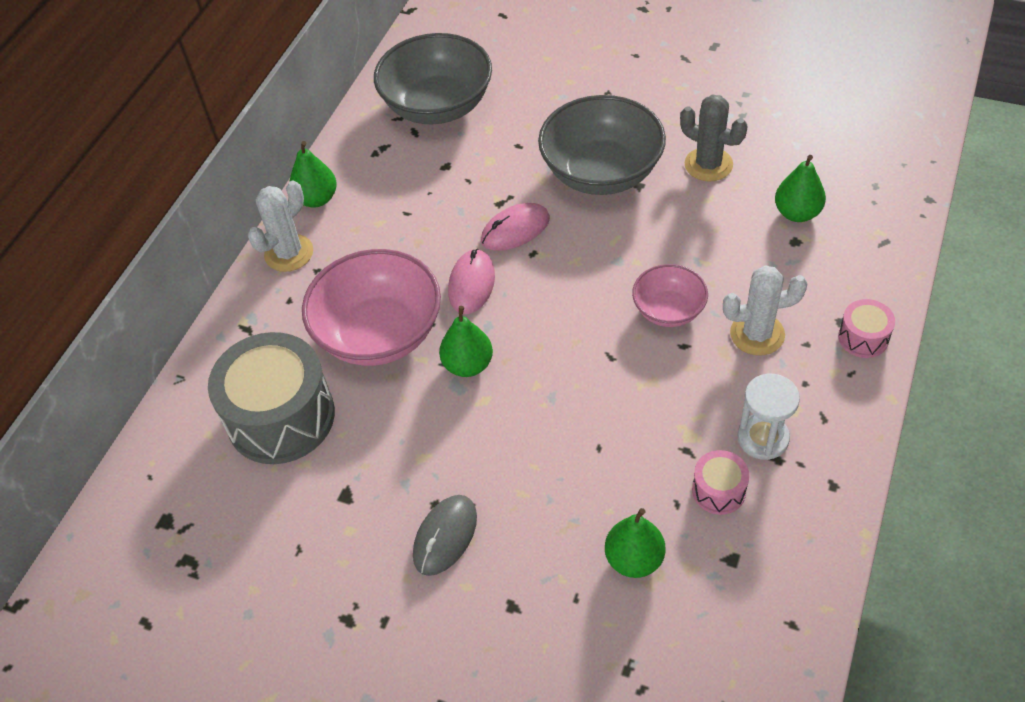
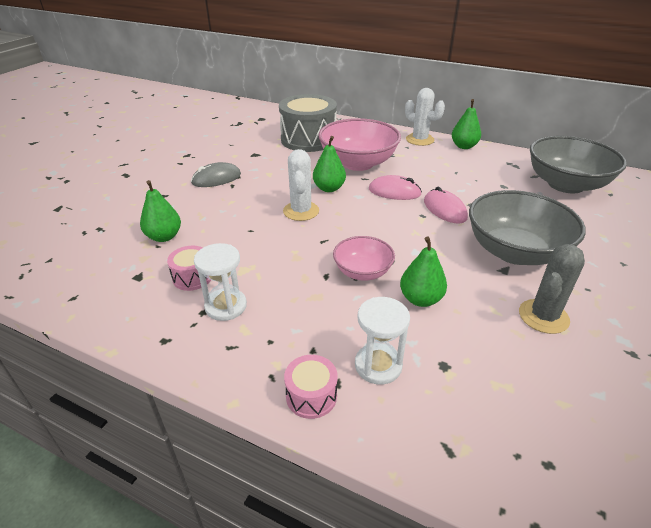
camera: 90 degrees right, 15 degrees down
grey mouse [413,495,477,576] -> grey mouse turned 60 degrees counterclockwise [191,162,241,187]
white cactus [723,265,808,355] -> white cactus moved to [283,149,319,221]
green pear [775,155,826,222] -> green pear moved to [400,236,447,307]
none -> white hourglass [355,297,410,384]

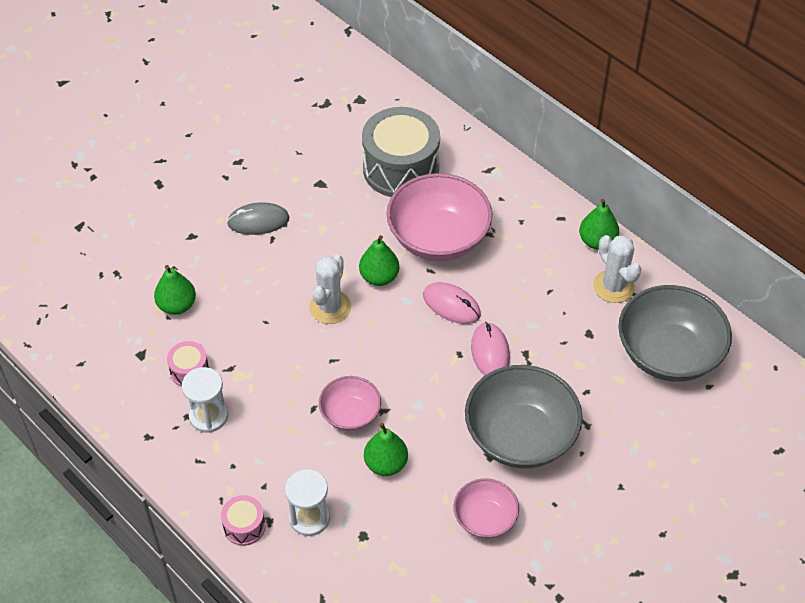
camera: 20 degrees right, 15 degrees up
white cactus [405,88,445,146] -> white cactus moved to [593,235,642,303]
grey cactus [519,244,585,334] -> pink bowl [454,479,519,538]

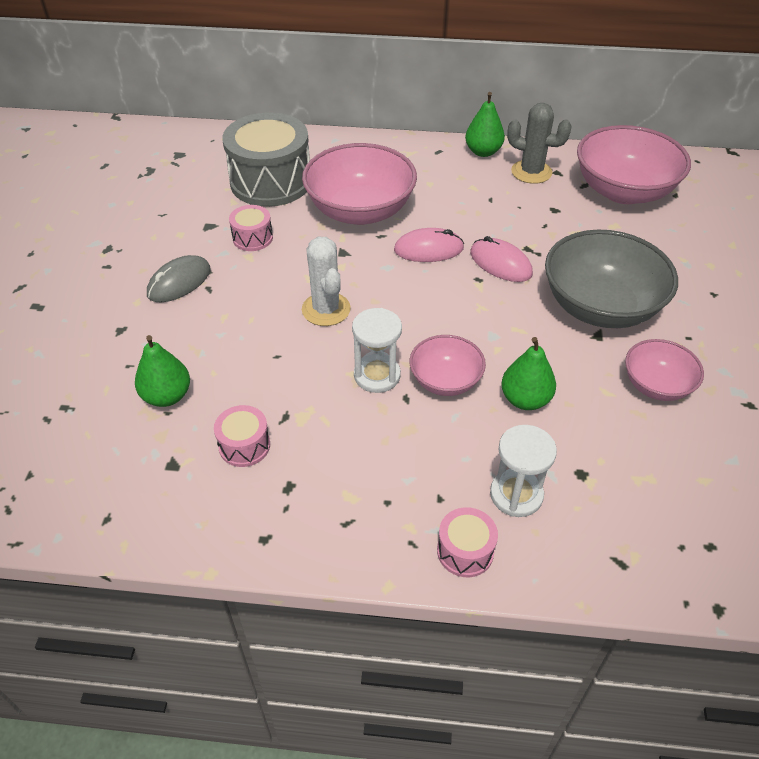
camera: 40 degrees left, 5 degrees down
white hourglass [182,367,228,433] -> white hourglass moved to [352,308,402,393]
green pear [359,235,399,286] -> none
white cactus [593,235,642,303] -> grey cactus [507,103,572,184]
grey bowl [618,285,732,382] -> pink bowl [577,125,691,204]
none -> pink drum [229,205,273,251]

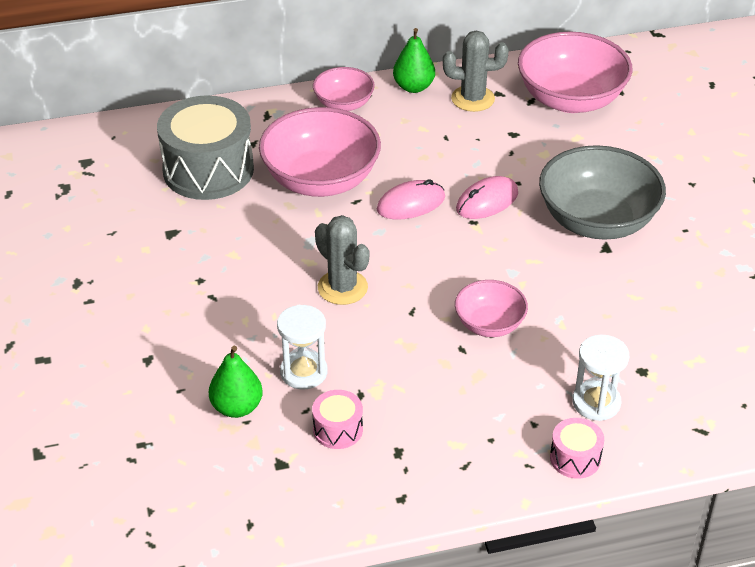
camera: 20 degrees left, 5 degrees down
grey mouse [147,255,211,303] -> none
pink drum [229,205,273,251] -> none
white cactus [302,237,351,326] -> grey cactus [315,215,369,305]
white hourglass [352,308,402,393] -> white hourglass moved to [277,305,327,389]
pink mouse [470,236,533,282] -> pink mouse turned 60 degrees counterclockwise [456,176,518,219]
green pear [501,337,556,410] -> none
pink bowl [625,339,704,401] -> pink bowl moved to [313,67,375,111]

